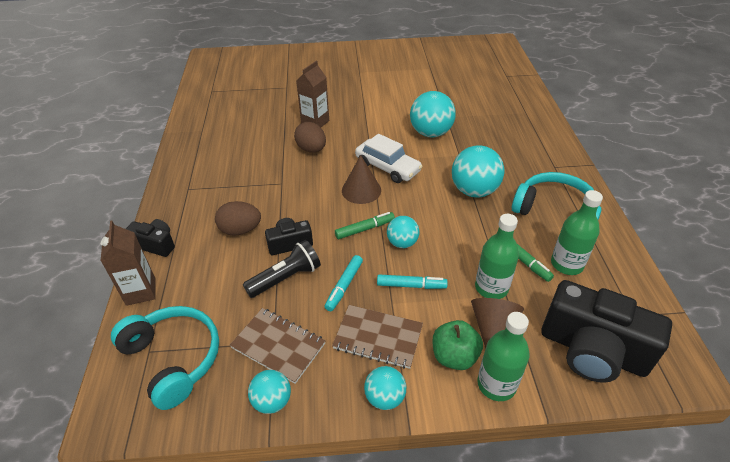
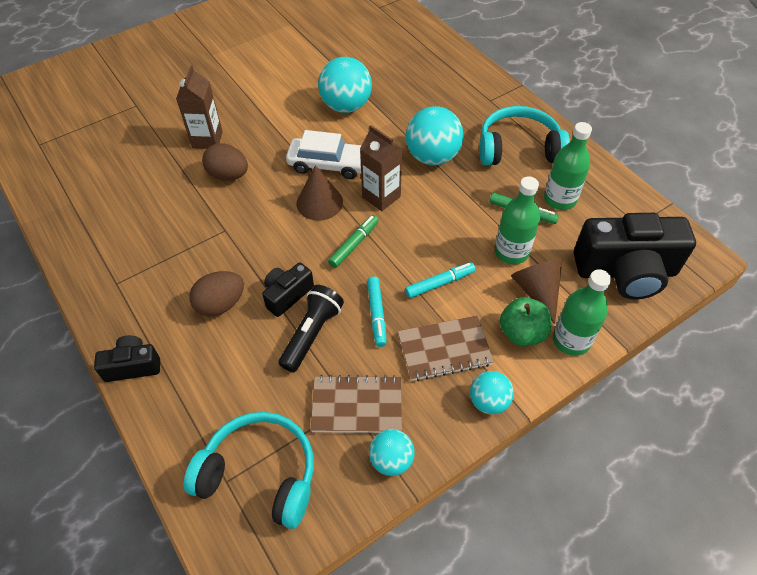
camera: 30 degrees left, 10 degrees up
brown carton [101,221,156,306] -> brown carton moved to [360,125,402,211]
turquoise ball [387,216,420,248] -> none

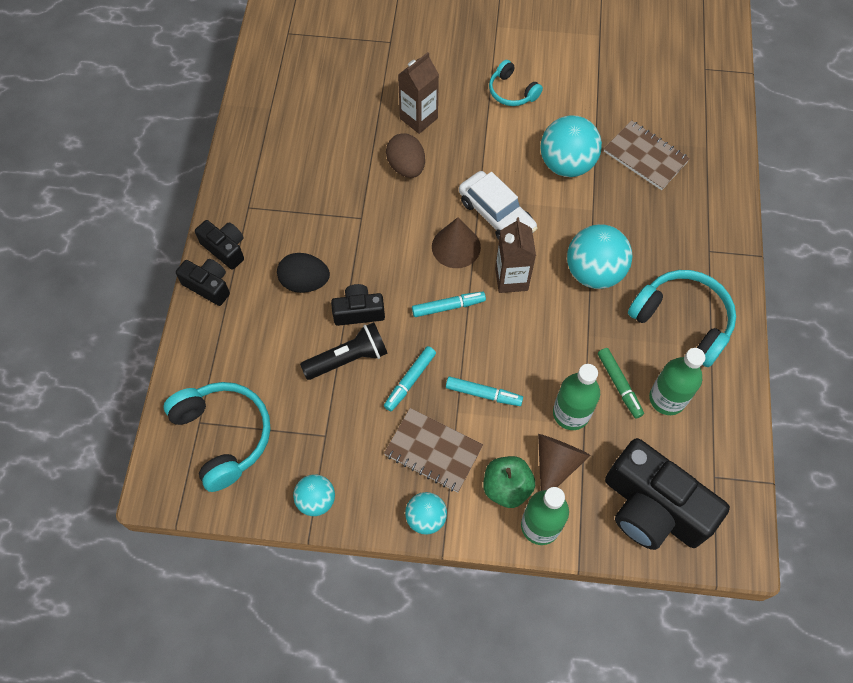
camera: 40 degrees right, 10 degrees up
brown egg [189,271,244,317] -> black egg [277,253,330,293]
brown notebook [311,375,402,433] -> brown notebook moved to [604,120,690,190]
green marker [328,215,379,268] -> turquoise marker [412,291,486,317]
none -> black camera [195,220,244,270]
none -> turquoise headphones [489,60,543,106]

